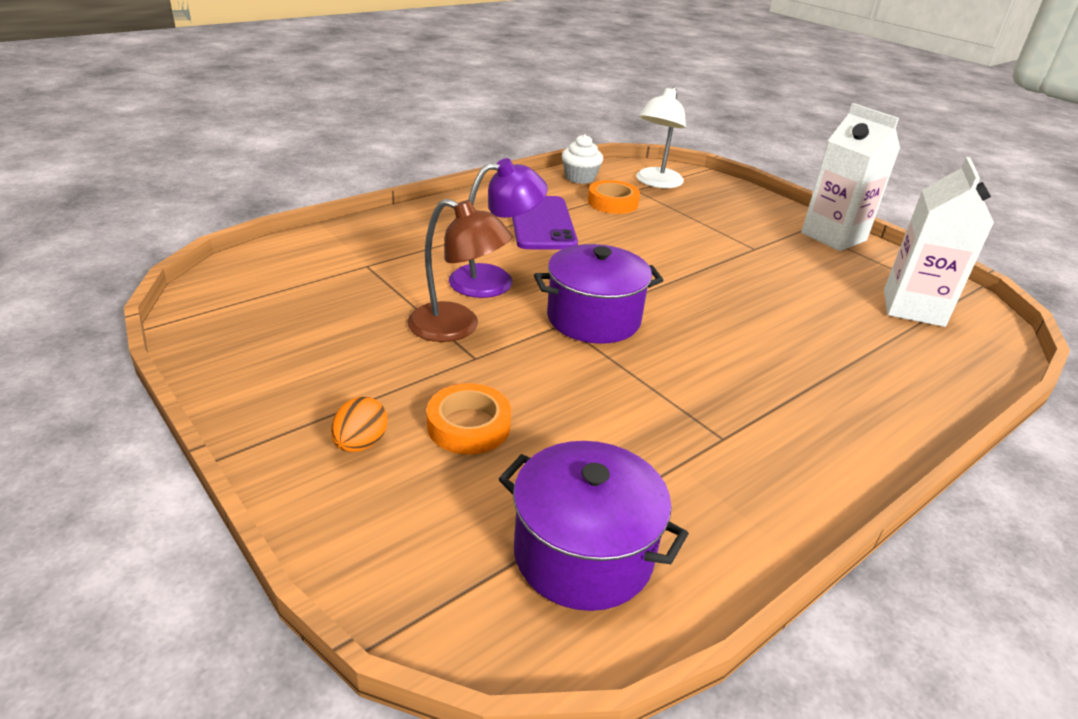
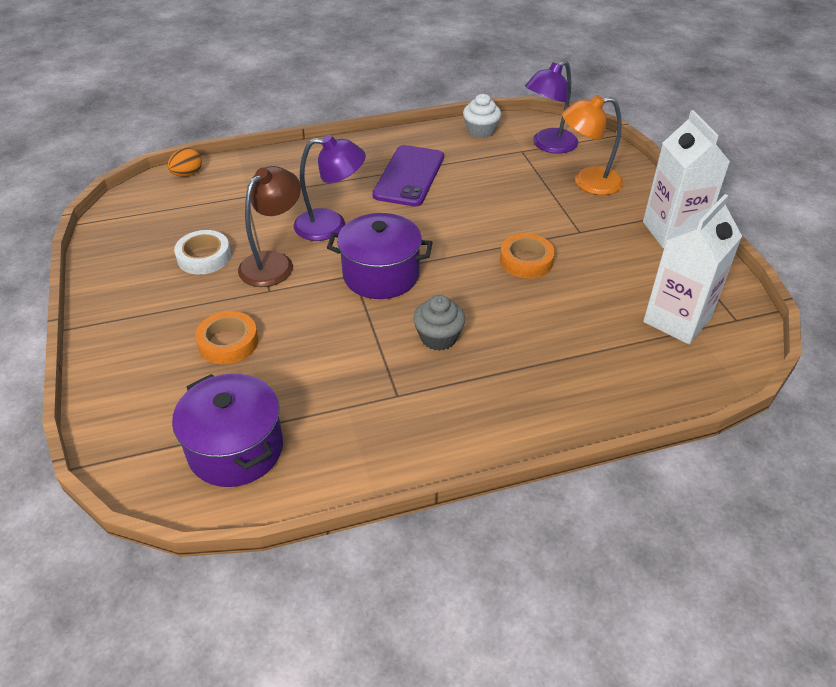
camera: 25 degrees right, 10 degrees up
orange egg [331,397,387,452] -> orange egg moved to [167,148,202,177]
brown lamp [407,199,513,342] -> brown lamp turned 105 degrees counterclockwise [238,166,301,287]
orange tape [588,180,640,214] -> orange tape moved to [500,233,555,278]
white lamp [636,87,686,188] -> purple lamp [525,60,578,154]
none -> white tape [174,230,231,275]
none -> grey cupcake [413,295,465,351]
none -> orange lamp [562,95,624,195]

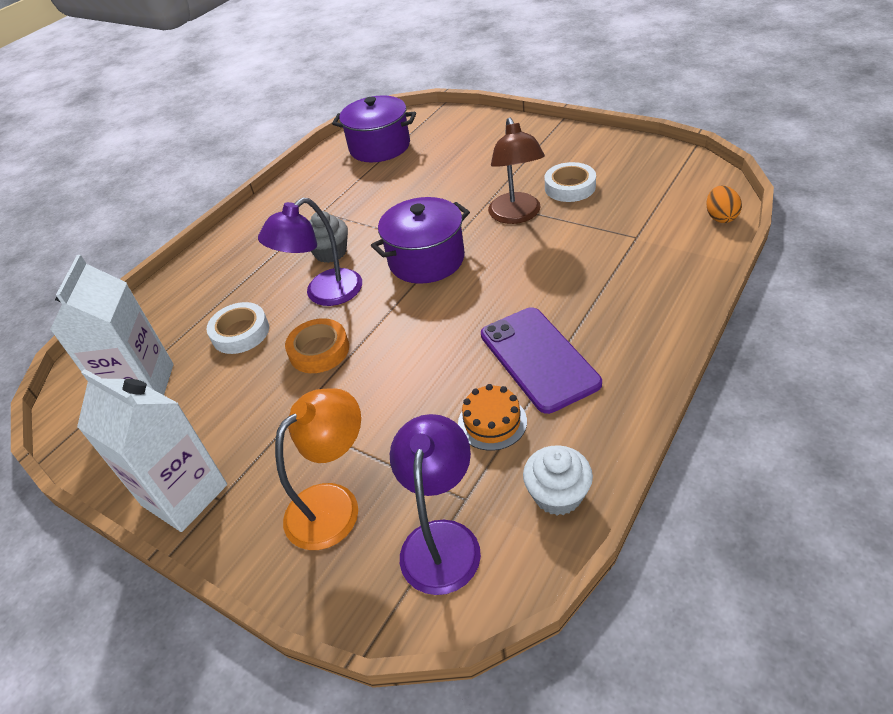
camera: 145 degrees right, 0 degrees up
orange tape [195,311,258,364] -> none
purple lamp [293,135,366,241] -> purple lamp moved to [258,198,362,306]
none -> white tape [207,302,269,354]
none -> orange cake [458,384,527,451]

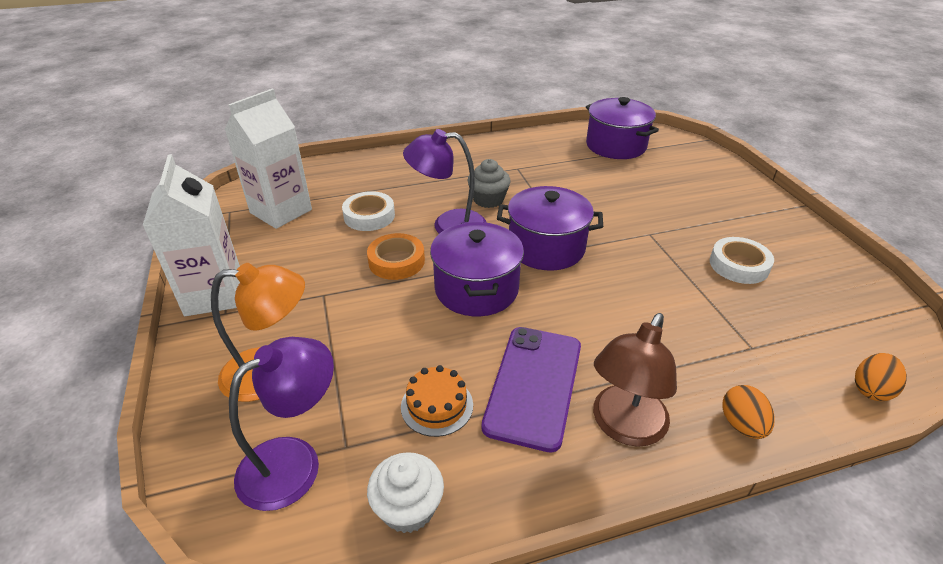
camera: 35 degrees right, 5 degrees down
brown lamp [488,117,545,224] -> brown lamp moved to [593,313,677,447]
none -> purple pot [430,222,524,316]
none -> orange egg [722,385,775,439]

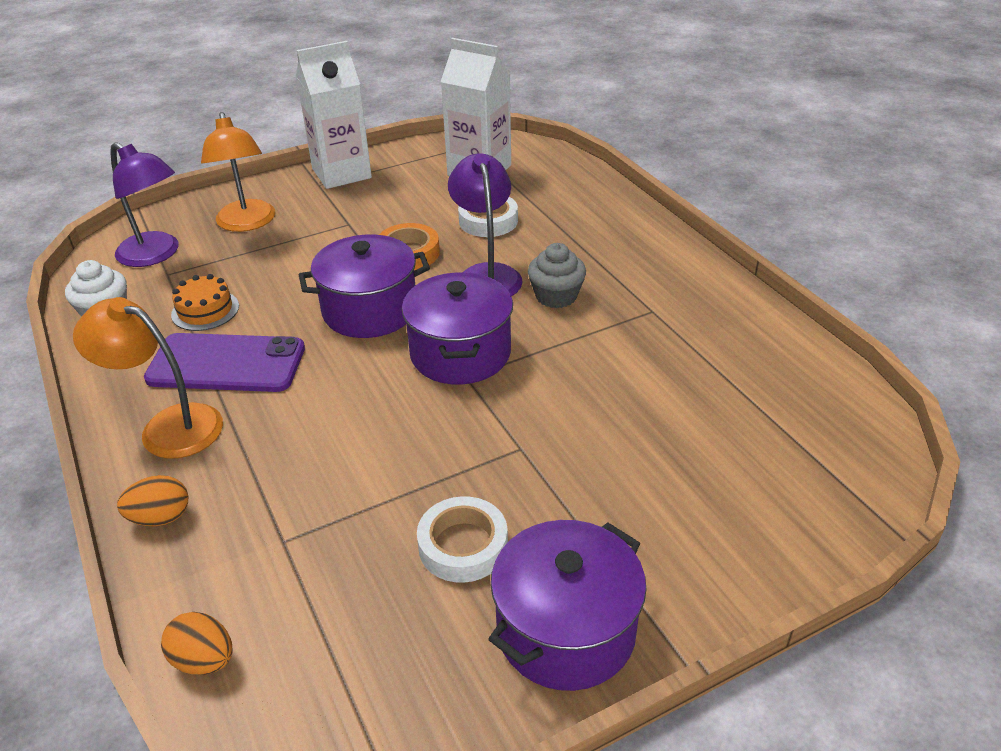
camera: 80 degrees right, 0 degrees up
purple pot [586,97,659,159] -> purple pot moved to [488,520,647,691]
brown lamp [593,313,677,447] -> orange lamp [73,297,223,459]

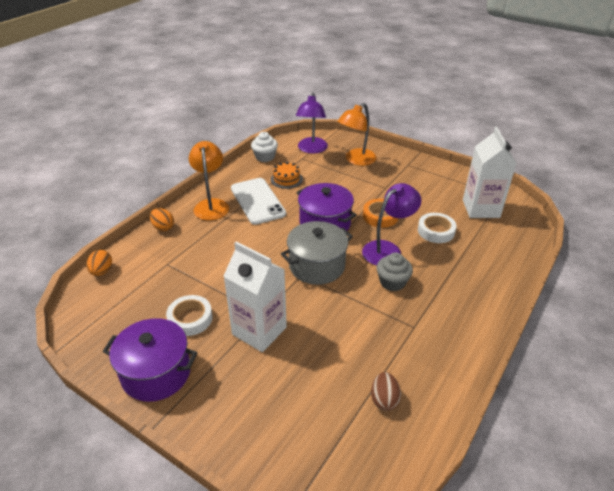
camera: 60 degrees right, 0 degrees up
purple phone [144,333,305,392] -> white phone [231,178,286,225]
white carton [296,41,372,189] -> white carton moved to [223,242,287,352]
purple pot [402,272,513,384] -> grey pot [281,221,353,285]
none -> brown egg [371,372,401,411]

